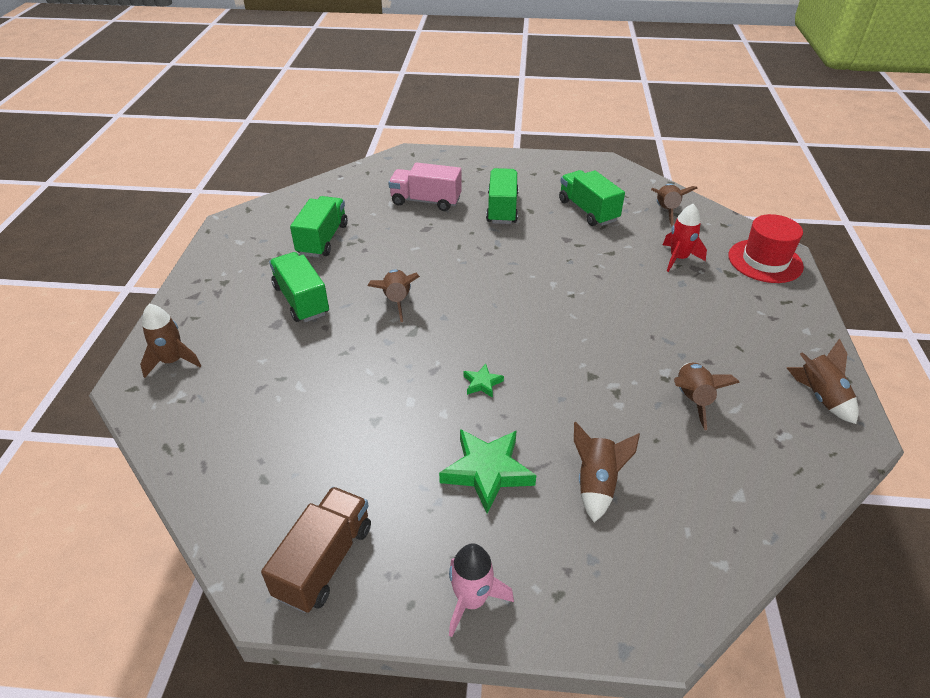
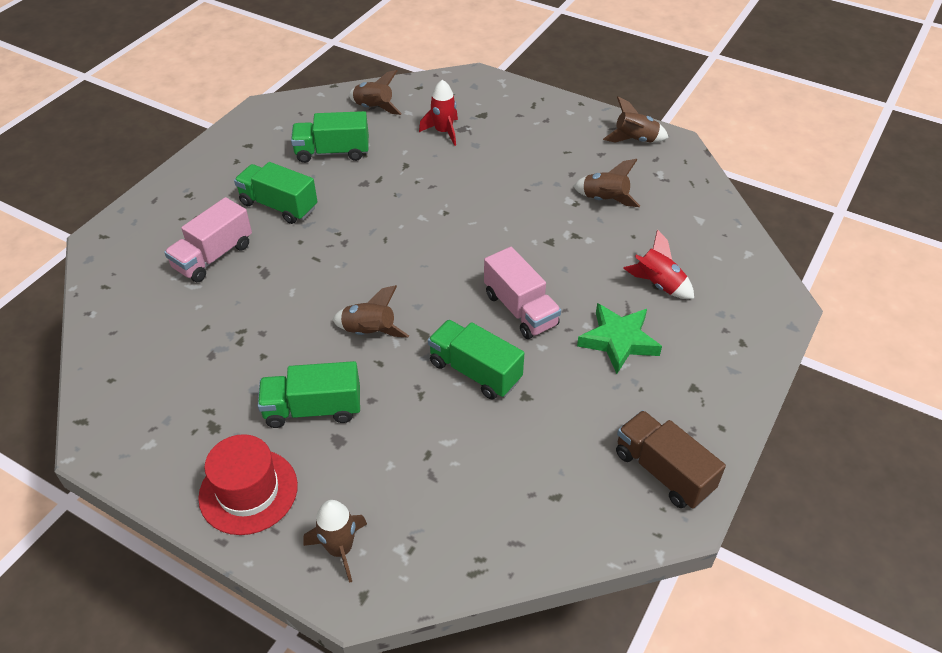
camera: 65 degrees left, 5 degrees up
green truck [290,196,348,257] -> green truck moved to [428,320,524,399]
pink rocket [449,543,514,637] -> none
green star [463,364,504,398] -> pink truck [484,247,561,339]
brown rocket [574,422,640,522] -> red rocket [623,229,694,299]
red hat [728,214,804,283] -> red hat moved to [198,434,298,535]

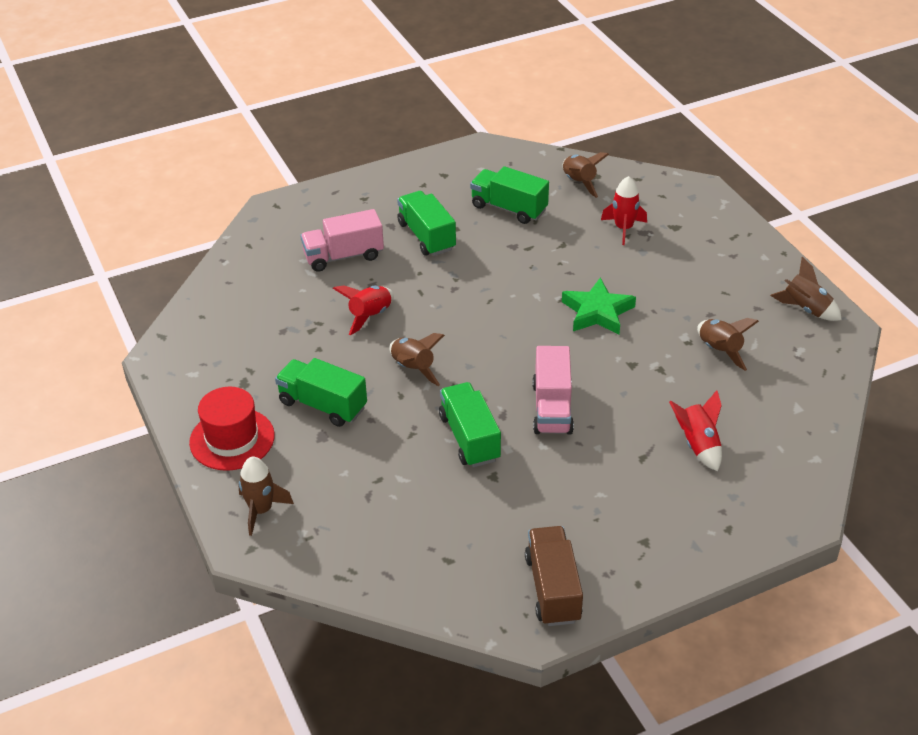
camera: 35 degrees right, 5 degrees down
green star [577,303,662,374] -> green star moved to [562,278,636,335]
none -> red rocket [333,285,394,335]

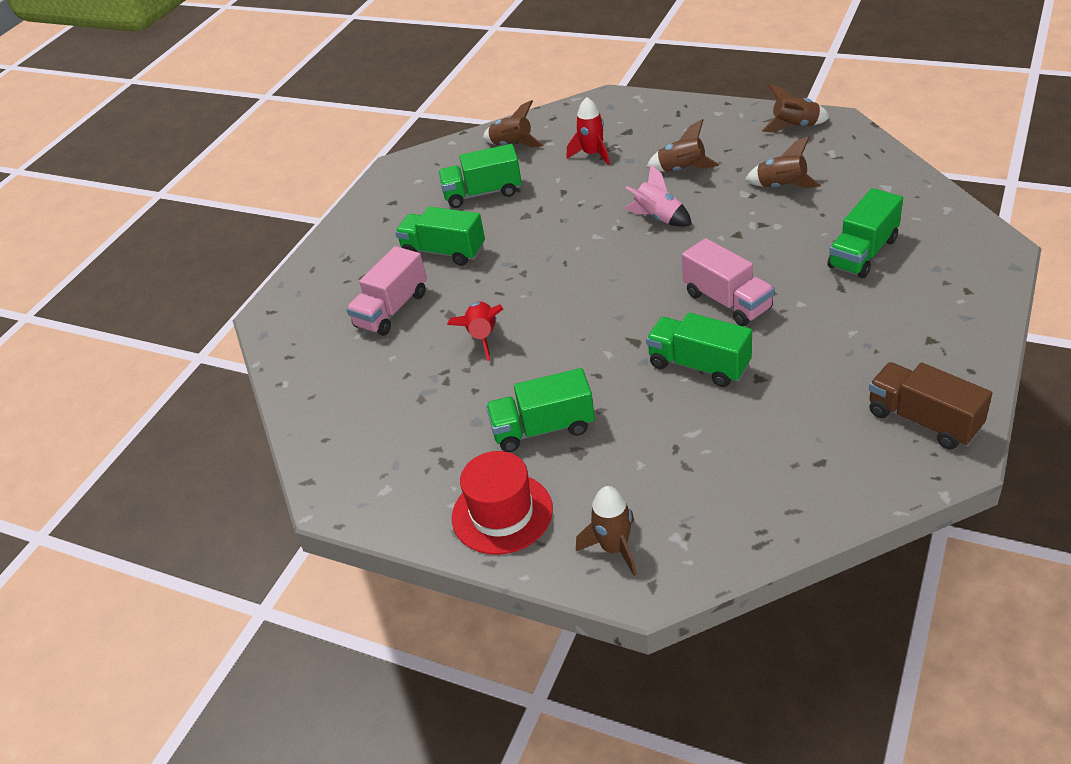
camera: 35 degrees left, 0 degrees up
brown rocket [389,333,445,386] -> brown rocket moved to [647,119,719,172]
green star [562,278,636,335] -> pink rocket [624,165,692,227]
red rocket [669,390,722,471] -> green truck [828,188,903,278]

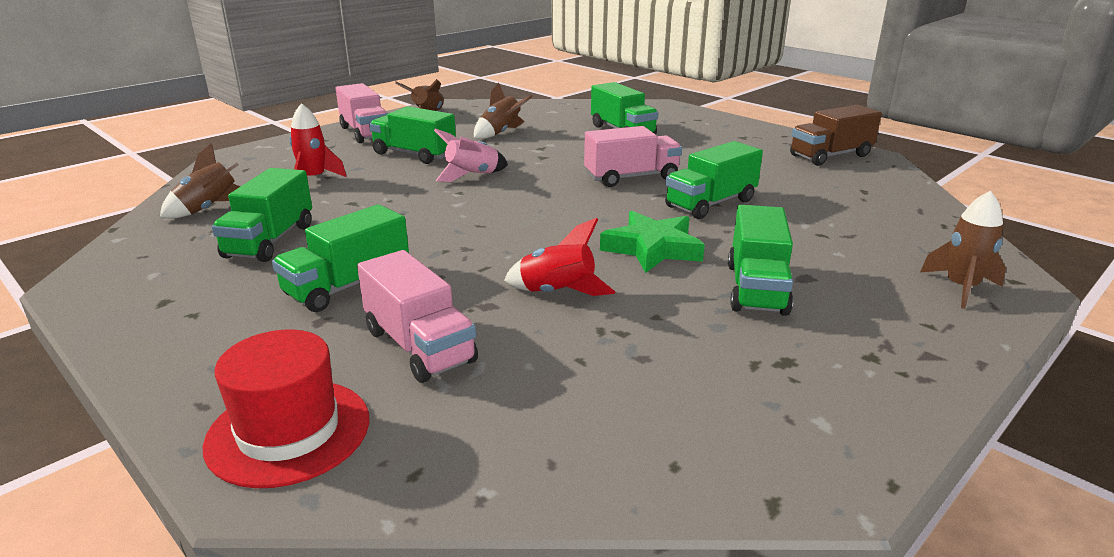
camera: 75 degrees left, 15 degrees down
red hat [452,451,553,555] -> red hat moved to [203,329,369,488]
brown rocket [647,119,719,172] -> green truck [369,106,456,164]
none -> pink truck [336,83,388,143]
none -> green star [600,211,705,273]

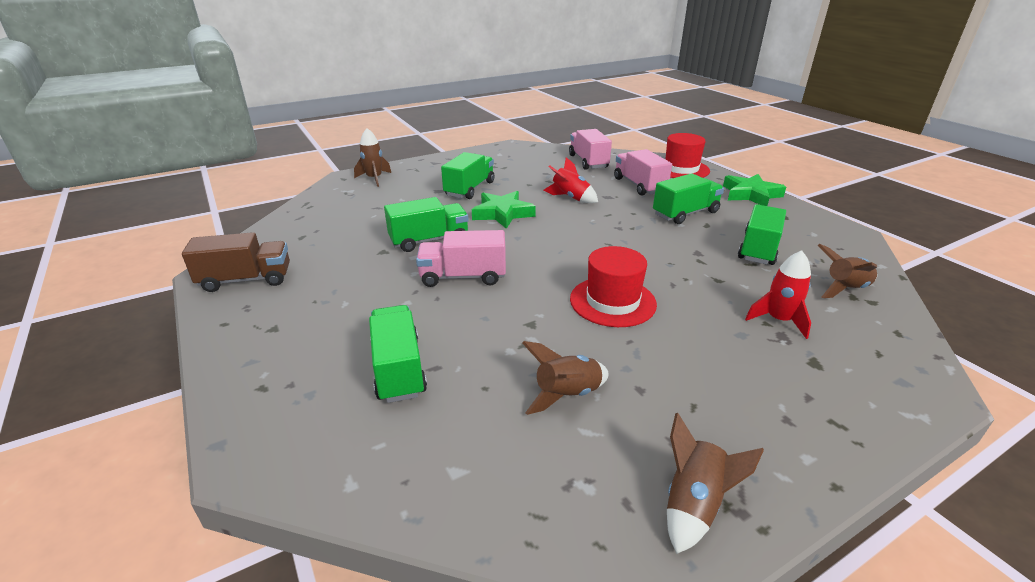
camera: 165 degrees left, 5 degrees up
pink truck [336,83,388,143] -> pink truck moved to [569,129,612,170]
green truck [369,106,456,164] -> none
pink rocket [434,128,508,182] -> red hat [570,246,657,327]
none -> green star [723,174,786,206]

